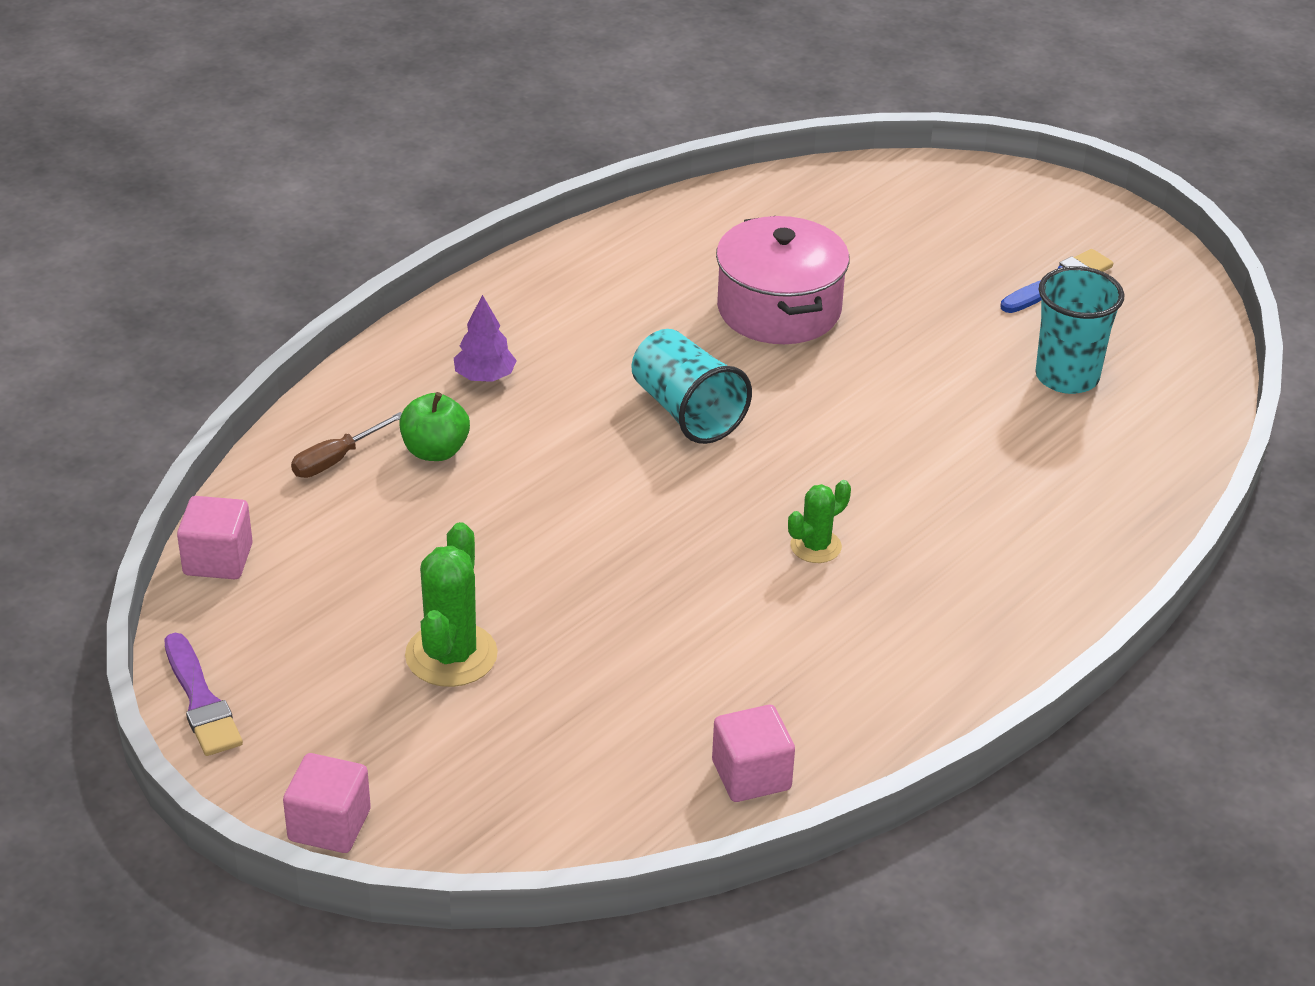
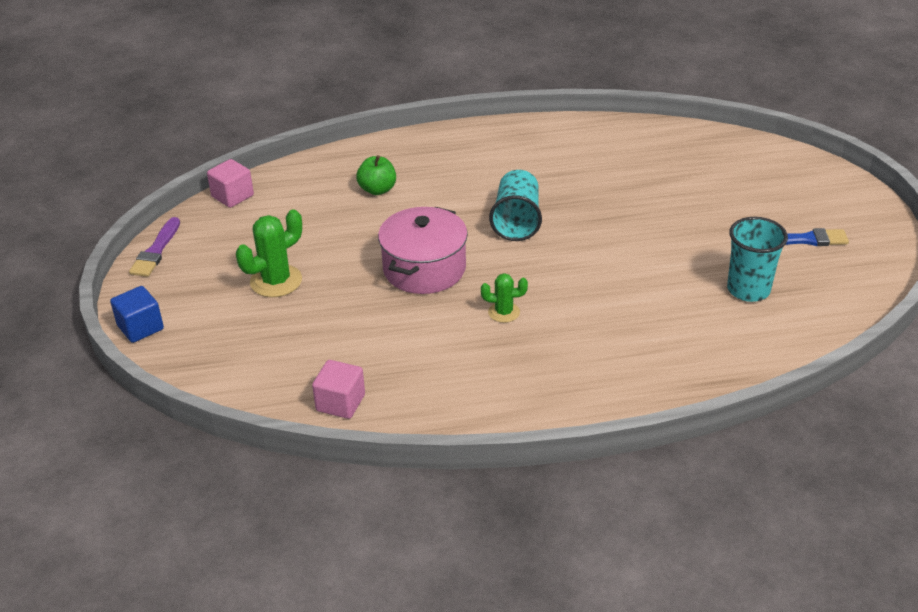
camera: 40 degrees right, 0 degrees up
pink cube [283,753,371,853] -> blue cube [110,286,164,343]
brown screwdriver [291,412,402,478] -> none
purple tree [454,295,517,382] -> none
pink pot [716,216,850,344] -> pink pot moved to [378,207,468,294]

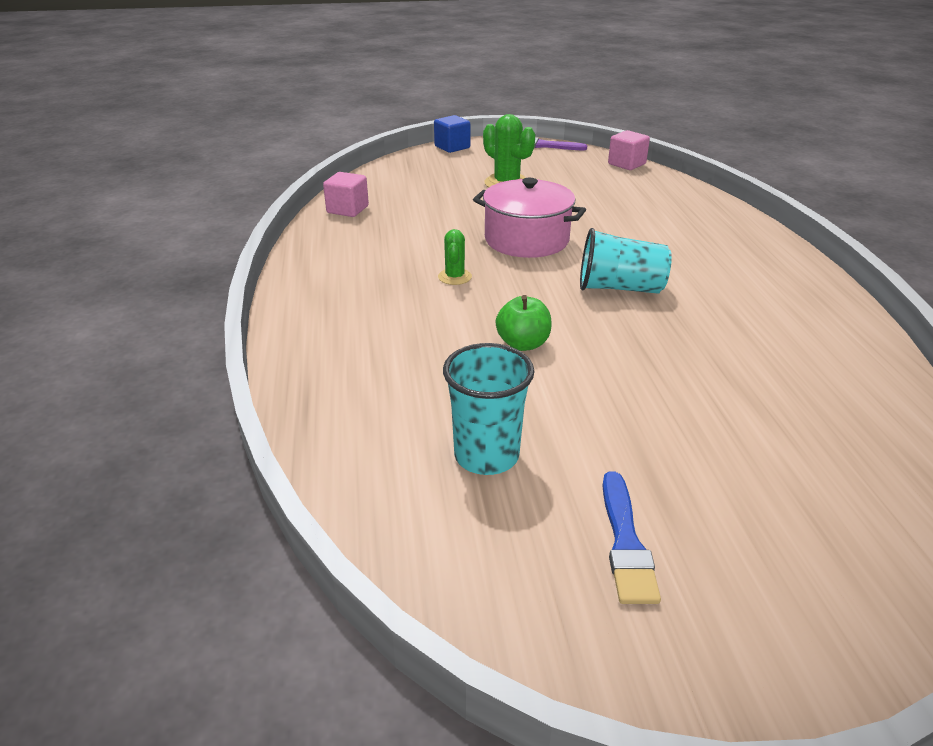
camera: 90 degrees right, 5 degrees down
green apple [356,155,396,195] -> green apple moved to [496,295,552,351]

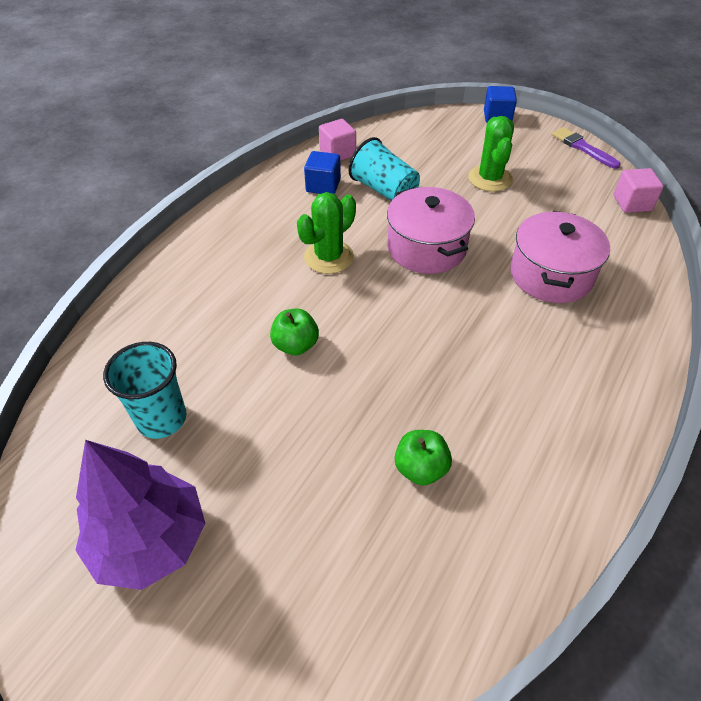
camera: 40 degrees right, 15 degrees up
green cactus [438,229,472,285] -> green cactus [297,192,356,274], size x1.70
turquoise cup [580,228,672,294] -> turquoise cup moved to [348,137,420,201]
blue brush [602,471,661,604] -> purple tree [75,440,206,590]
none -> blue cube [304,151,341,194]
none -> green apple [395,430,452,486]
none -> pink pot [510,211,610,303]

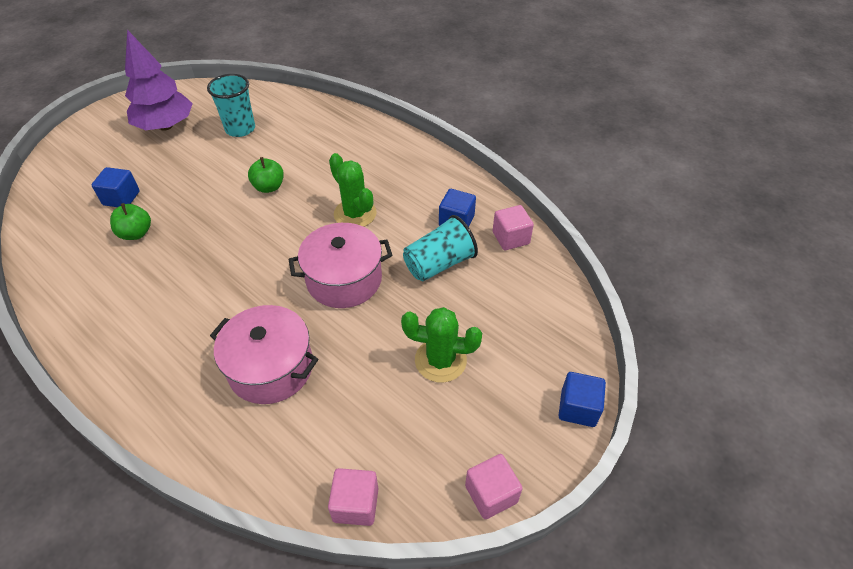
camera: 100 degrees right, 0 degrees up
purple brush [552,127,620,169] -> pink cube [465,454,523,519]
none -> blue cube [92,167,140,207]

